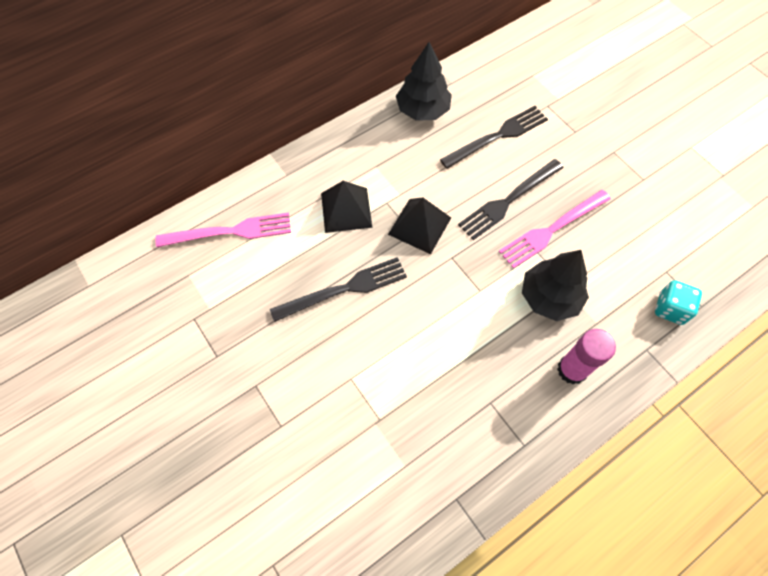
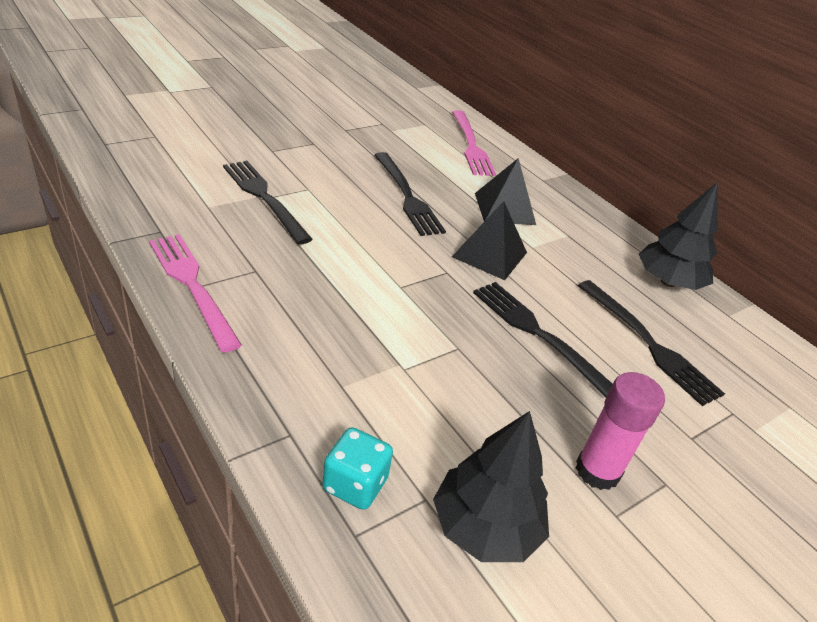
camera: 85 degrees right, 25 degrees down
pink fork [499,190,611,269] -> pink fork moved to [149,234,242,353]
black tree [522,250,589,321] -> black tree moved to [433,411,549,562]
pink glue stick [557,329,616,385] -> pink glue stick moved to [576,372,665,490]
none -> black fork [223,161,313,245]

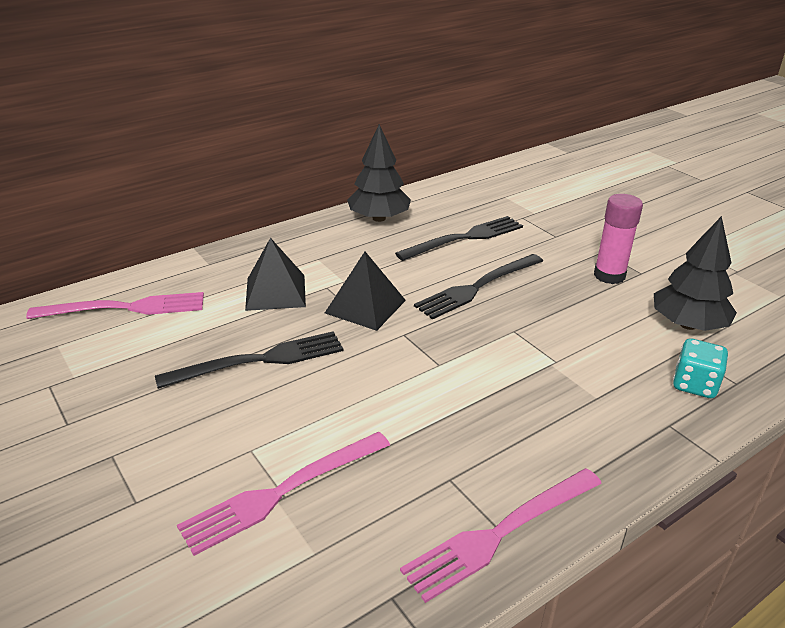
camera: 85 degrees left, 5 degrees down
black fork [223,161,313,245] -> pink fork [177,432,390,556]

